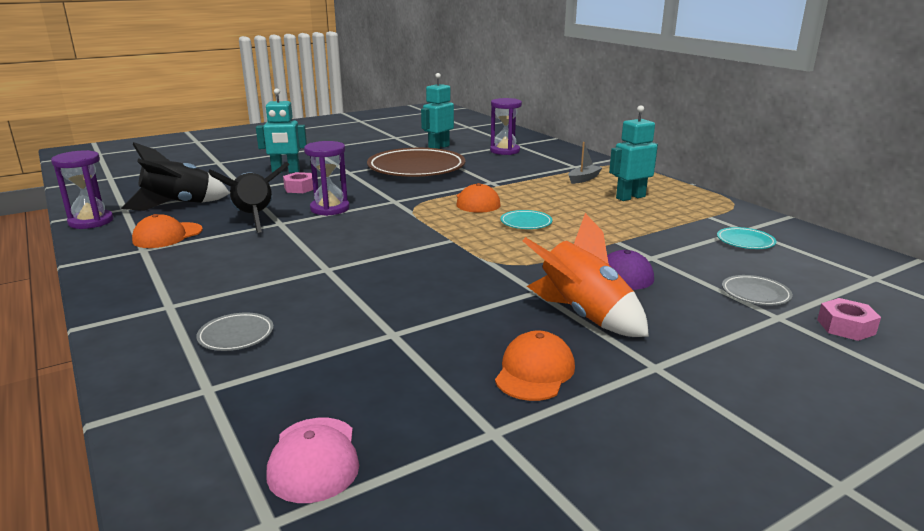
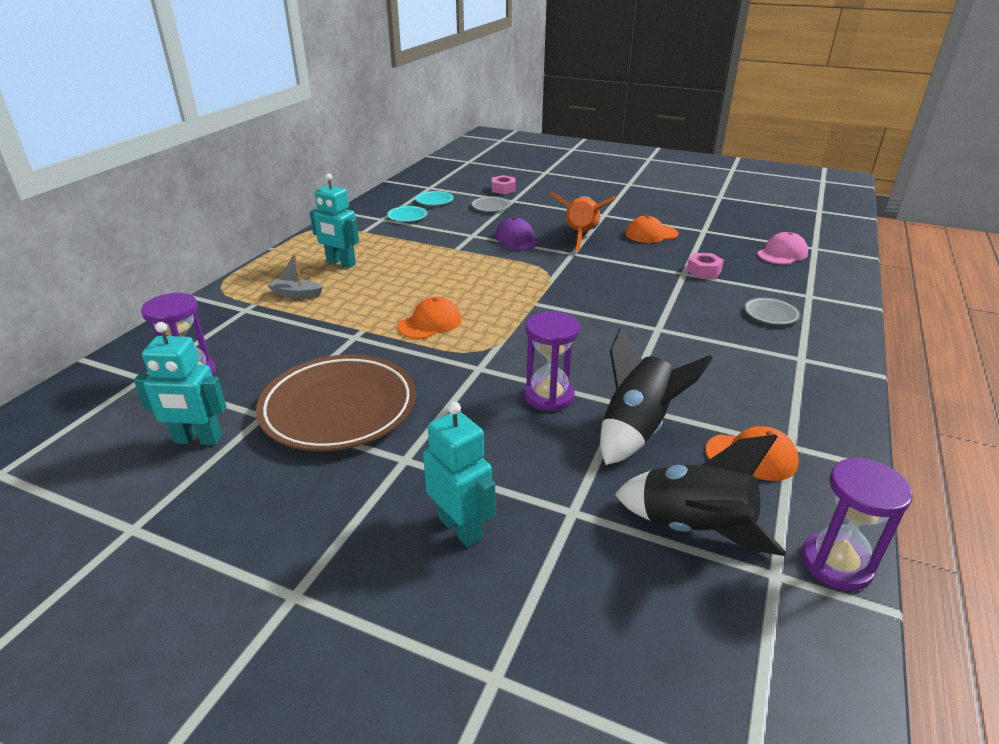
camera: 125 degrees left, 10 degrees up
pink nut [283,172,313,193] -> pink nut moved to [686,253,724,278]
turquoise plate [500,210,552,229] -> turquoise plate moved to [415,191,454,205]

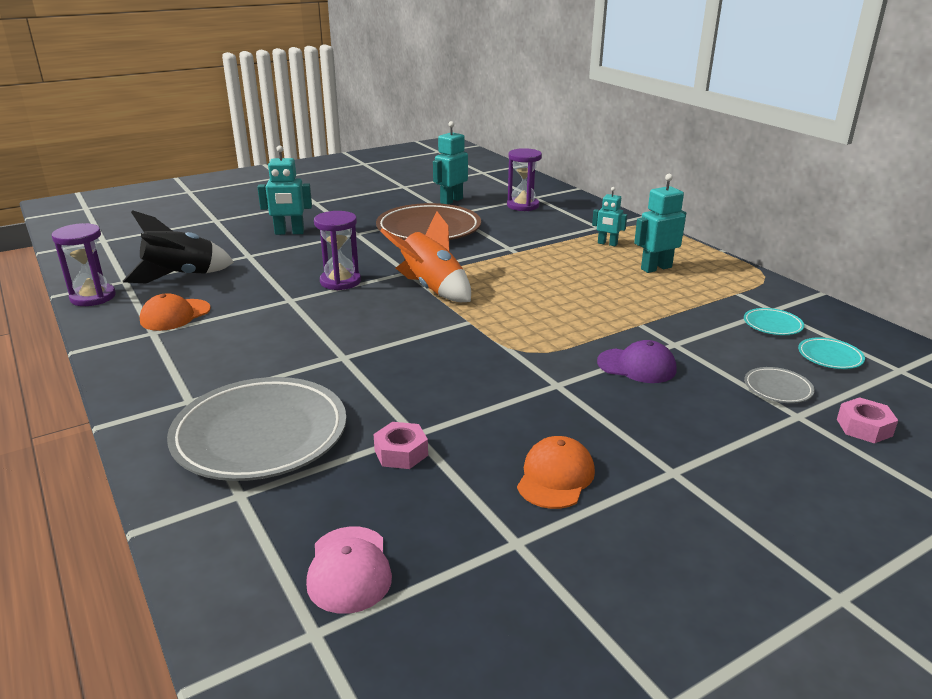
camera: 125 degrees right, 5 degrees down
grey boat [268,253,323,298] -> turquoise robot [592,187,627,246]
orange cap [398,297,461,339] -> none
orange rocket [550,191,616,251] -> orange rocket moved to [380,211,471,302]
black rocket [600,327,713,465] -> none
grey plate [744,298,801,325] -> grey plate [167,377,346,481], size x2.37

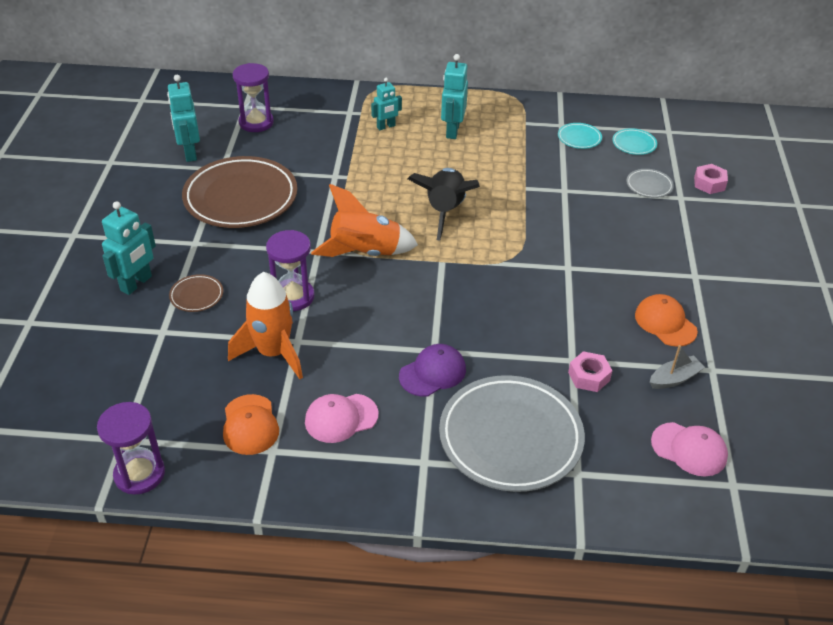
camera: 55 degrees left, 15 degrees up
black rocket [123,210,234,284] -> black rocket moved to [408,168,480,241]
purple cap [597,340,676,383] -> purple cap moved to [399,344,466,397]
none -> brown plate [169,274,223,312]
none -> orange rocket [228,272,303,379]
none -> pink cap [305,394,379,443]
none -> grey boat [650,345,705,389]

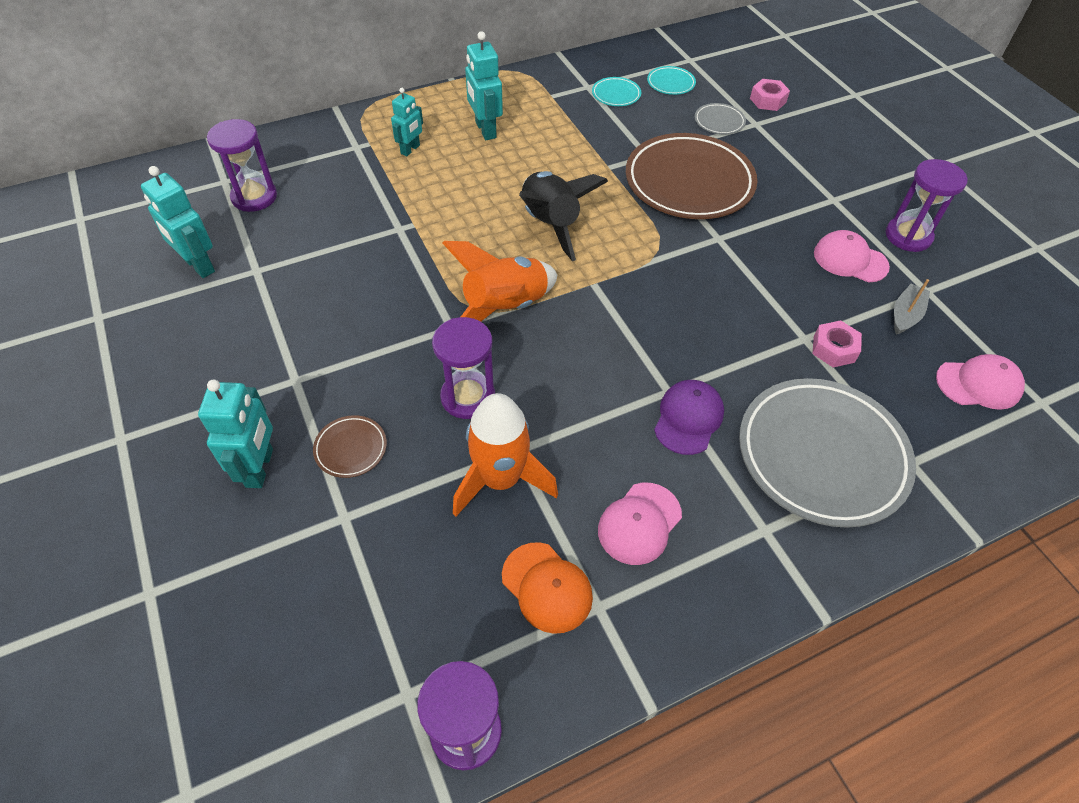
camera: 30 degrees left, 10 degrees up
brown plate [182,156,297,228] -> brown plate moved to [626,133,758,219]
orange cap [635,294,698,347] -> pink cap [814,230,890,282]
none -> purple hourglass [886,159,968,252]

